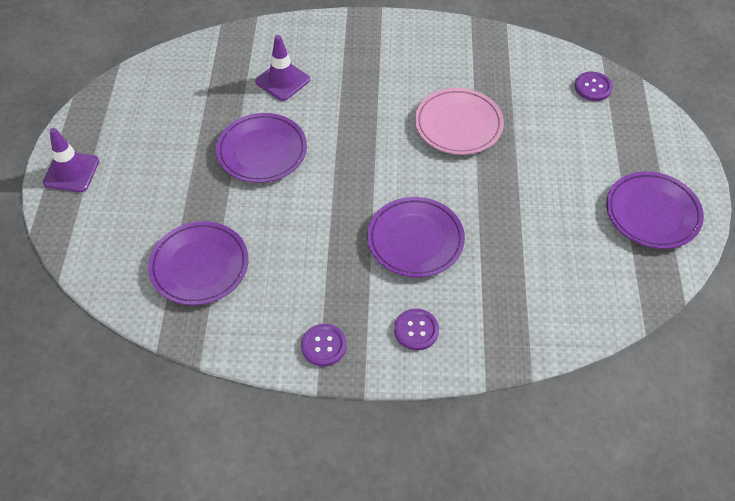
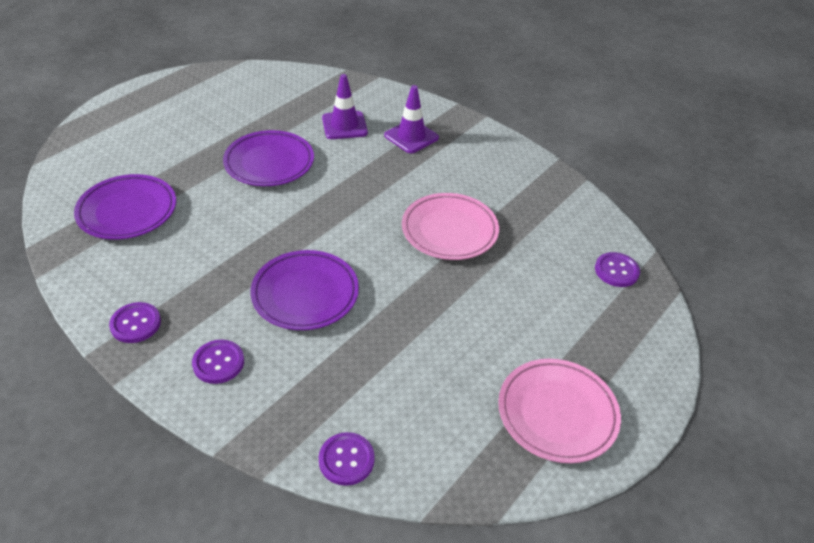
camera: 35 degrees right, 10 degrees down
purple traffic cone [43,128,99,192] -> purple traffic cone moved to [384,85,439,153]
purple plate [606,171,704,249] -> pink plate [498,359,621,463]
none -> purple button [319,432,375,486]

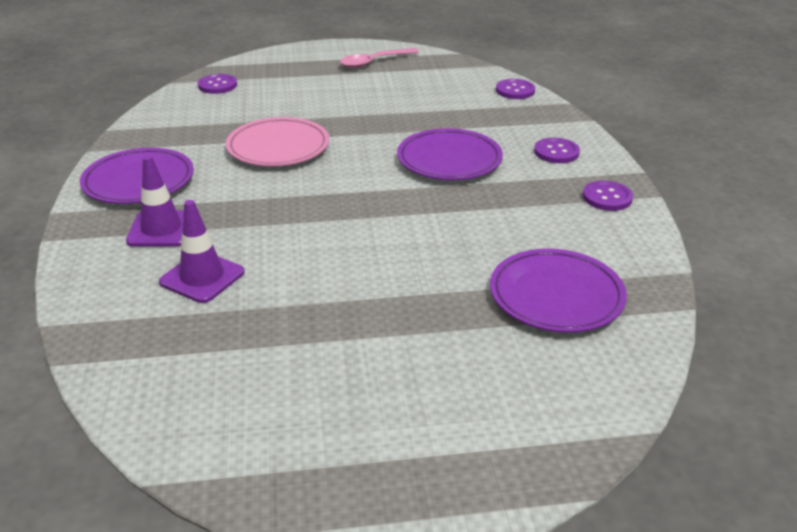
camera: 135 degrees left, 10 degrees down
purple plate [223,130,314,186] -> purple plate moved to [80,148,194,204]
pink plate [498,359,621,463] -> pink spoon [340,48,419,68]

